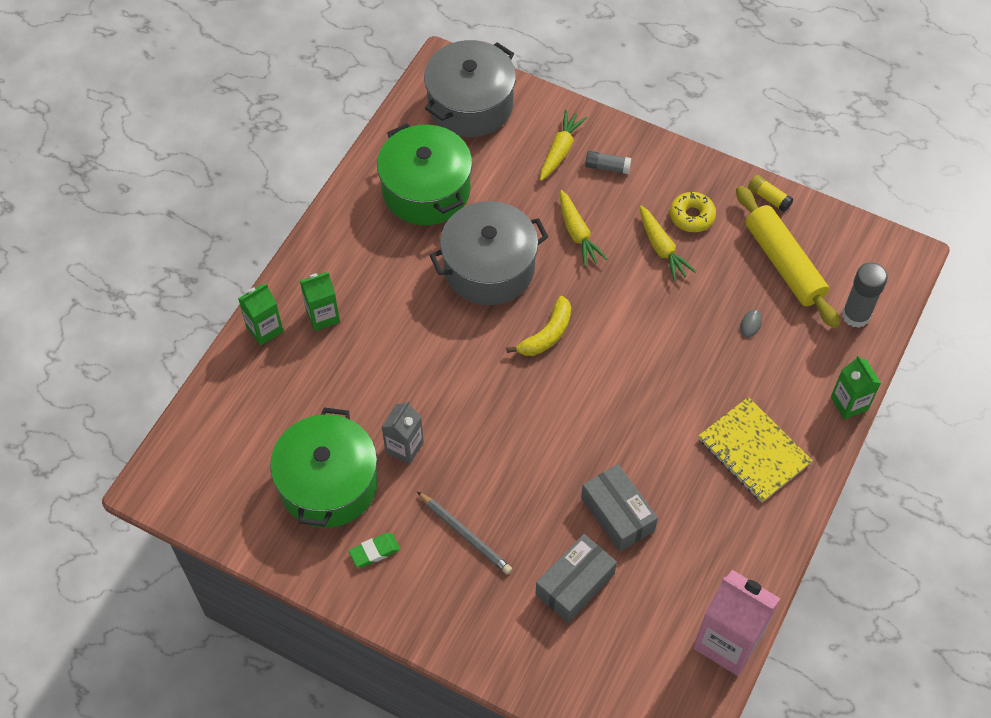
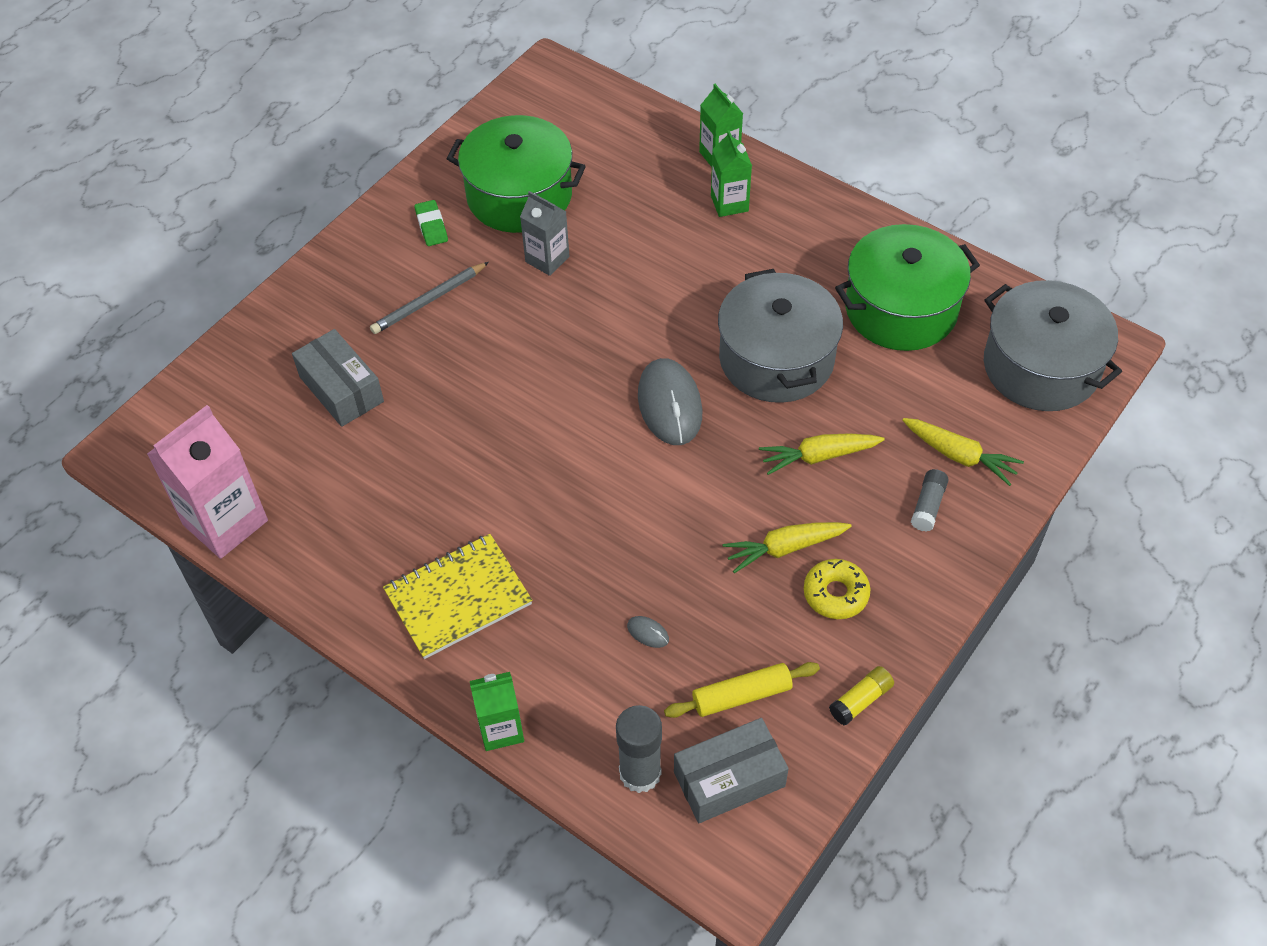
camera: 100 degrees right, 5 degrees down
yellow banana [506,296,571,356] -> grey mouse [638,358,702,445]
grey box [581,464,658,552] -> grey box moved to [674,718,789,823]
yellow rolling pin [736,186,840,328] -> yellow rolling pin [664,662,820,718], size x0.61

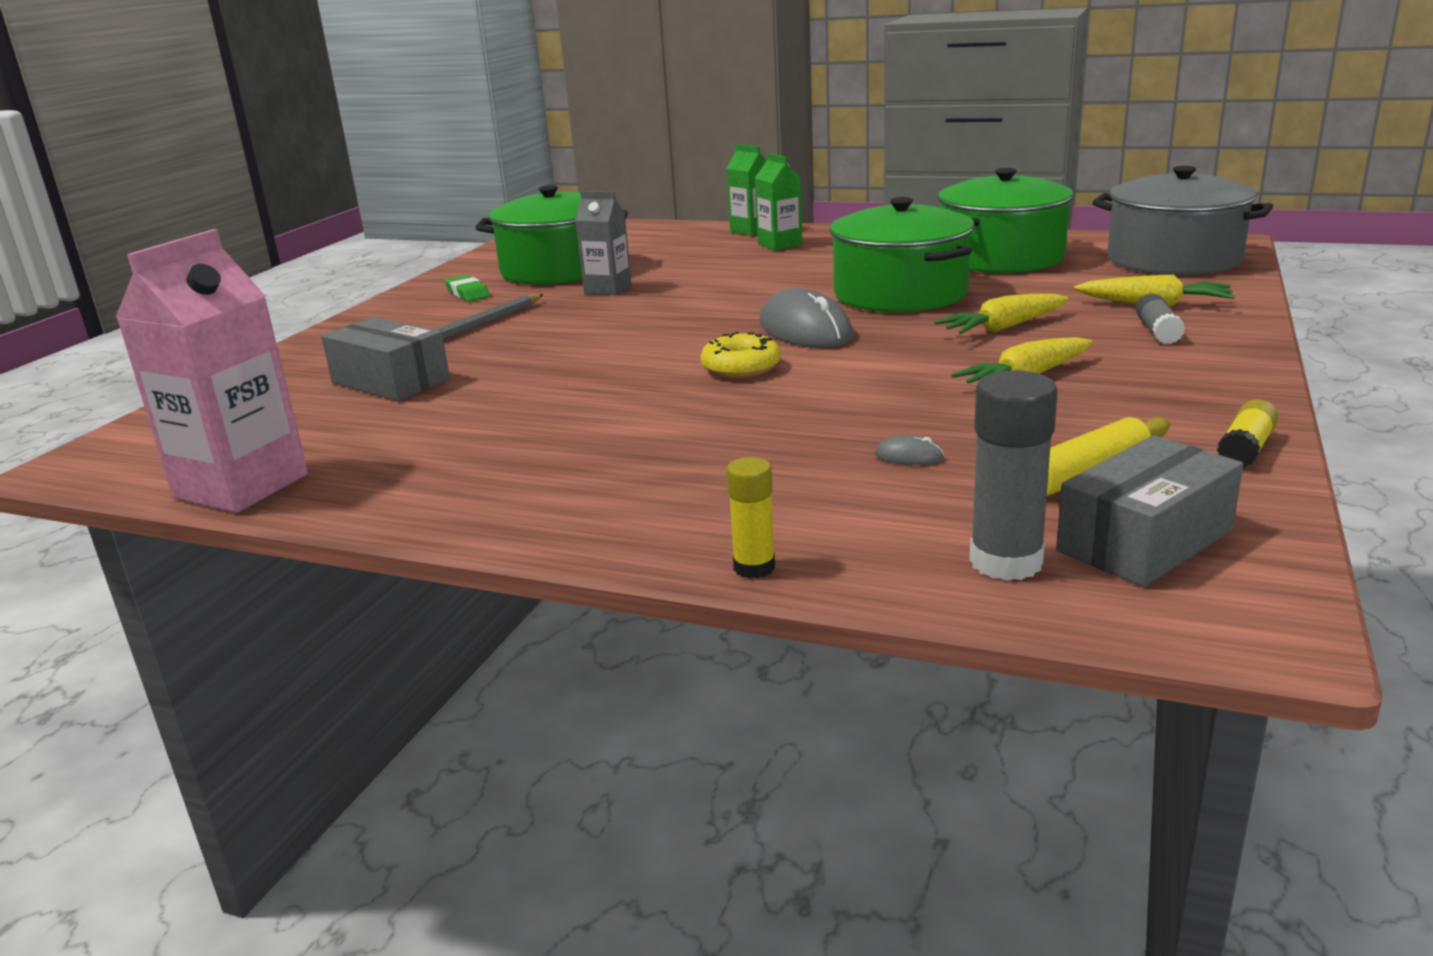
camera: 15 degrees left, 30 degrees down
yellow notebook [383,534,532,659] -> none
green carton [470,672,524,751] -> yellow glue stick [726,457,775,579]
grey pot [718,269,843,403] -> green pot [829,197,974,312]
yellow donut [804,559,870,619] -> yellow donut moved to [701,332,781,378]

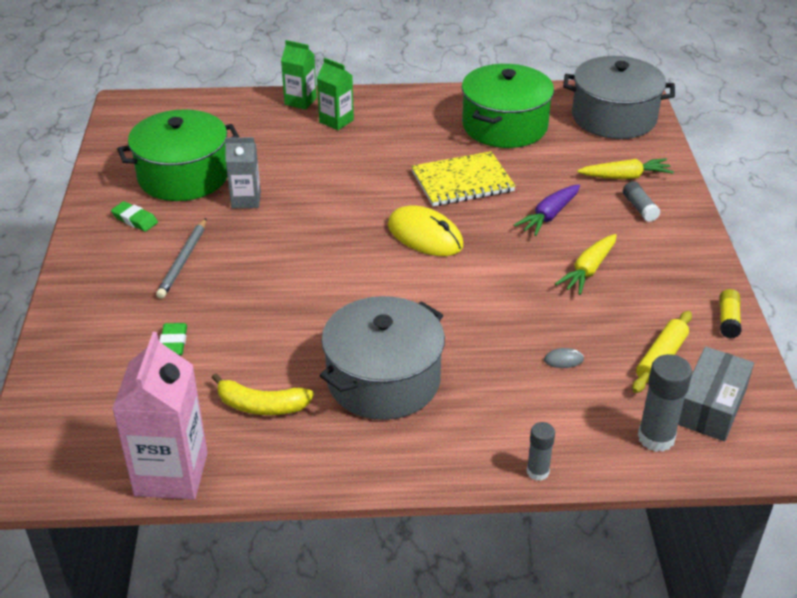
camera: 25 degrees left, 15 degrees up
grey box [321,317,450,401] -> green eraser [159,323,187,356]
yellow donut [701,332,781,378] -> none
yellow glue stick [726,457,775,579] -> grey glue stick [527,422,555,481]
grey mouse [760,288,853,348] -> yellow mouse [388,205,464,256]
green pot [829,197,974,312] -> yellow notebook [411,151,516,206]
yellow carrot [934,294,1068,334] -> purple carrot [513,184,580,236]
none -> yellow banana [212,373,314,415]
none -> grey pot [320,296,445,420]

